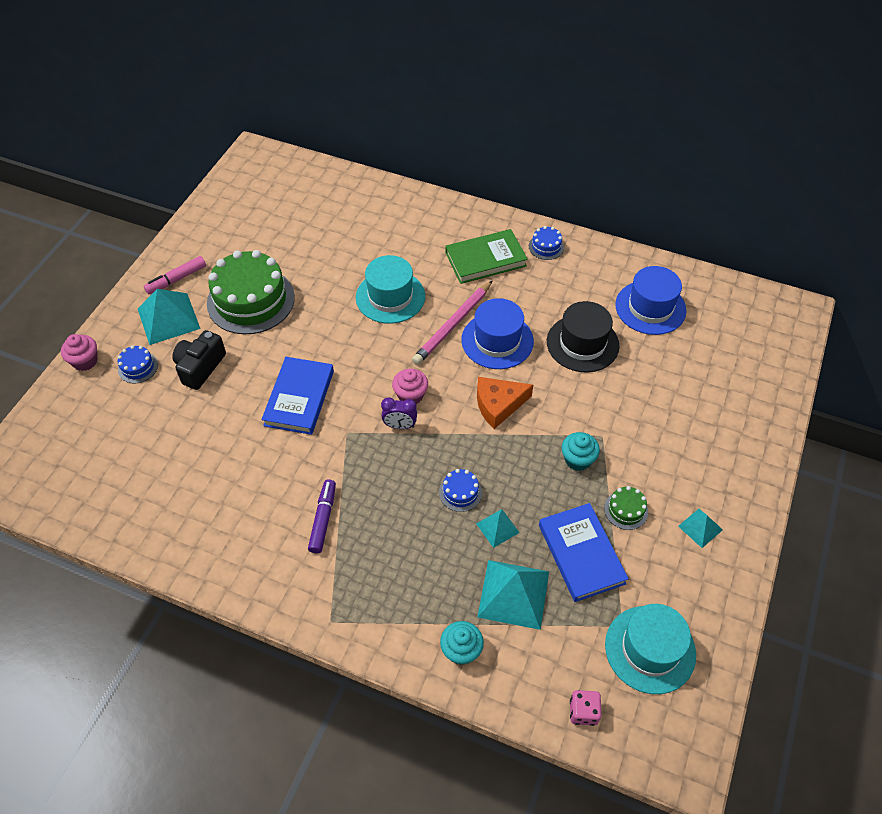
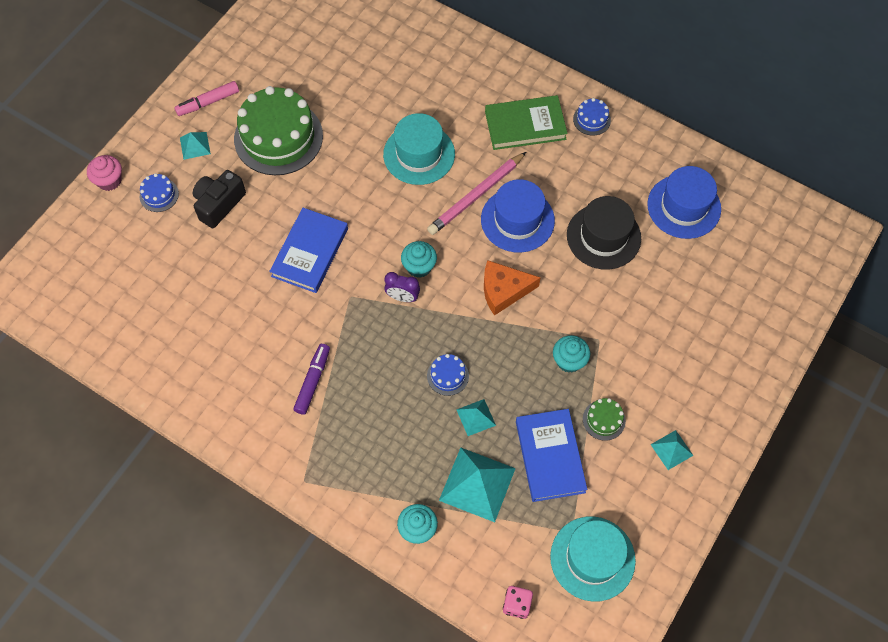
camera: 10 degrees right, 10 degrees up
turquoise pyramid [138,289,201,345] -> turquoise pyramid [180,132,211,160], size x0.53
pink cupcake [392,369,428,404] -> turquoise cupcake [401,241,437,278]

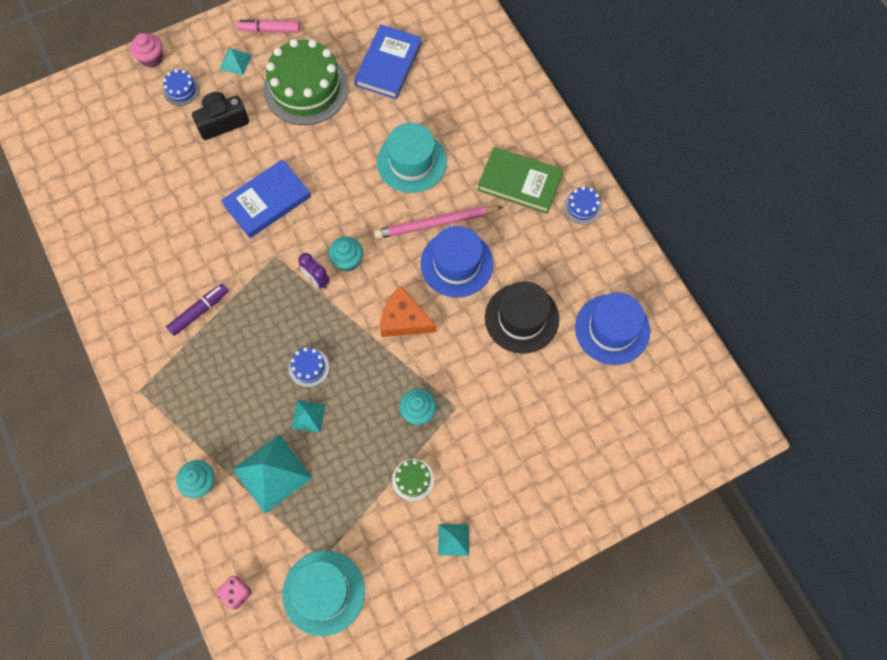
camera: 30 degrees right, 5 degrees up
blue book [516,409,587,502] -> blue book moved to [354,25,422,99]

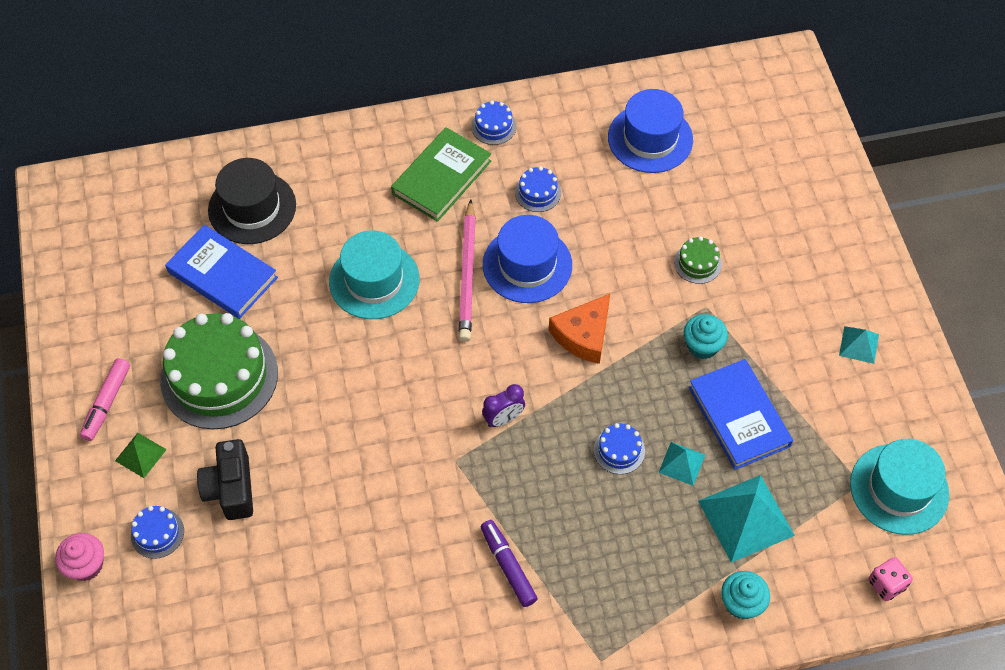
camera: 75 degrees left, 10 degrees down
turquoise pyramid [219,48,252,75] -> green pyramid [115,433,167,478]
blue book [221,159,311,238] -> blue book moved to [689,359,793,470]
turquoise cupcake [328,237,363,272] -> none
green cake [392,459,434,501] -> green cake moved to [674,236,722,284]
black hat [485,281,559,354] -> black hat moved to [208,158,296,244]
none -> blue cake [515,166,561,212]

